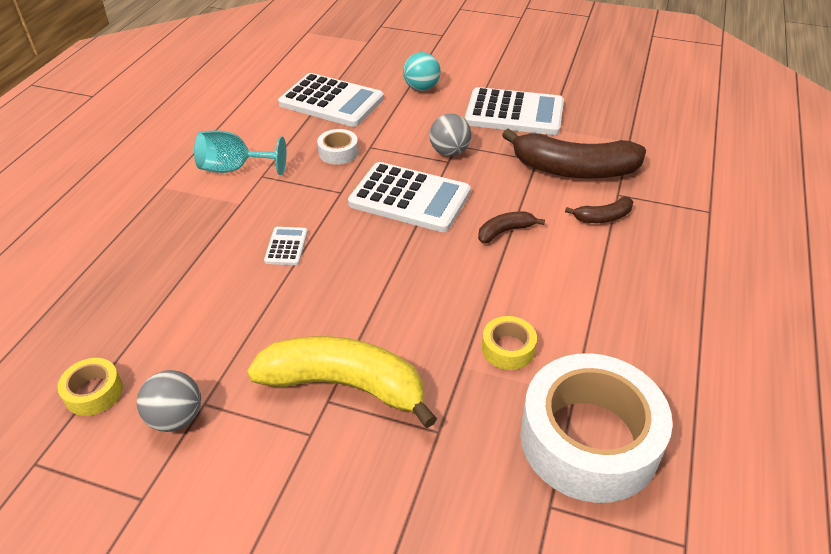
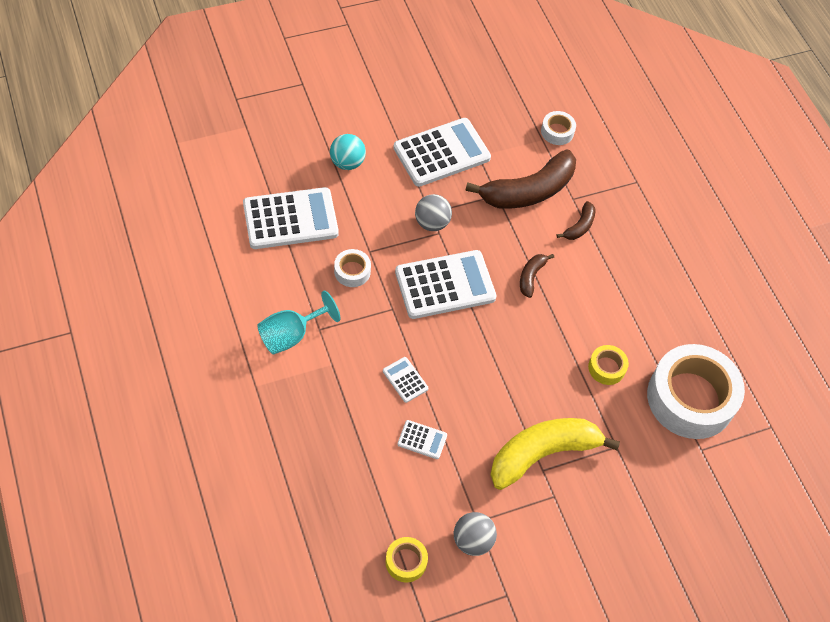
camera: 45 degrees left, 15 degrees up
none -> white calculator [397,420,447,459]
none -> white tape [541,111,576,145]

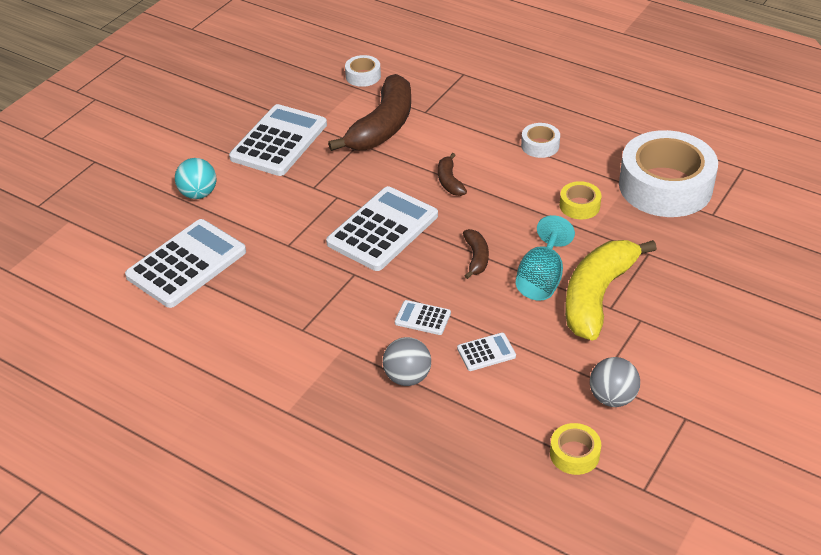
camera: 30 degrees left, 15 degrees down
turquoise goblet [257,291,341,355] -> turquoise goblet moved to [516,215,575,301]
white tape [334,249,371,287] -> white tape moved to [521,123,560,158]
grey ball [415,194,452,231] -> grey ball moved to [383,337,431,386]
brown banana [557,201,595,240] -> brown banana moved to [463,229,489,279]

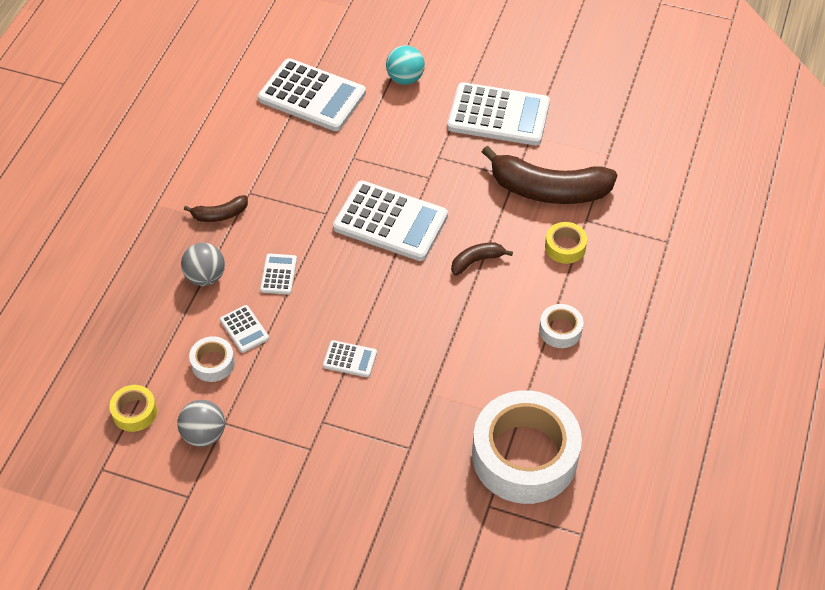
camera: 75 degrees right, 10 degrees up
white tape [345,55,381,87] -> white tape moved to [189,336,235,382]
brown banana [463,229,489,279] -> brown banana moved to [184,195,248,222]
turquoise goblet [516,215,575,301] -> white calculator [323,340,377,377]
yellow tape [560,181,601,220] -> yellow tape moved to [545,222,587,264]
yellow banana [565,240,657,341] -> none

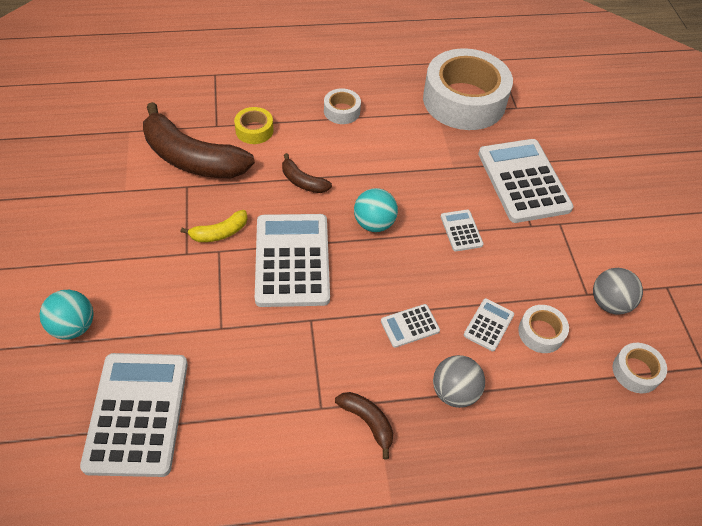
camera: 120 degrees left, 0 degrees up
yellow tape [109,385,157,432] -> white tape [612,343,667,393]
white calculator [447,82,550,146] -> white calculator moved to [478,139,573,223]
brown banana [482,146,617,204] -> brown banana turned 135 degrees clockwise [143,102,255,178]
none -> yellow banana [181,210,248,242]
none -> turquoise ball [354,188,398,232]

